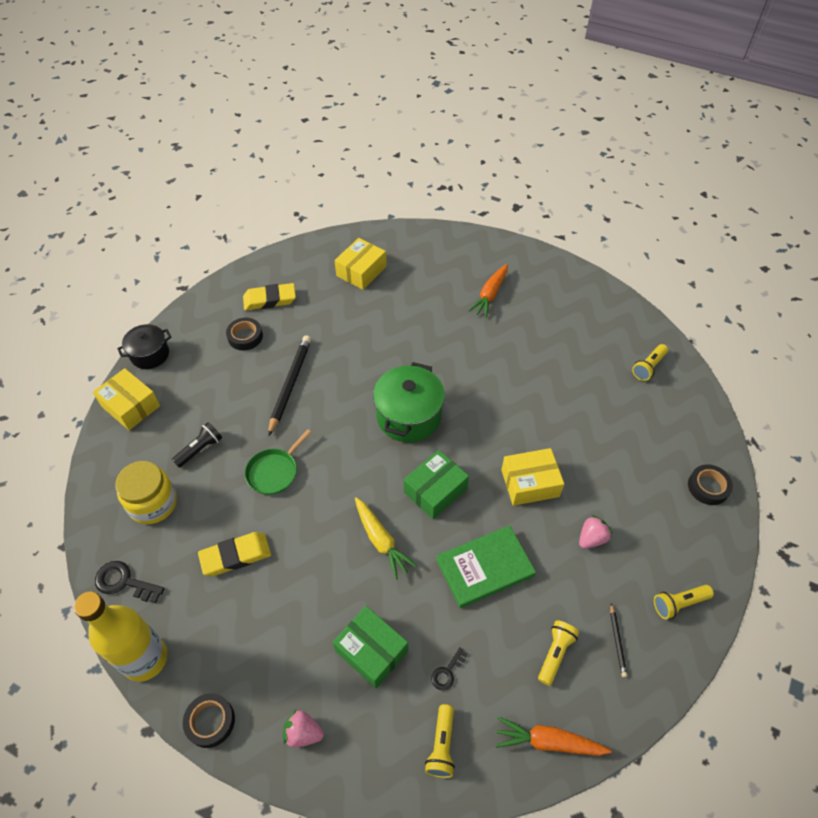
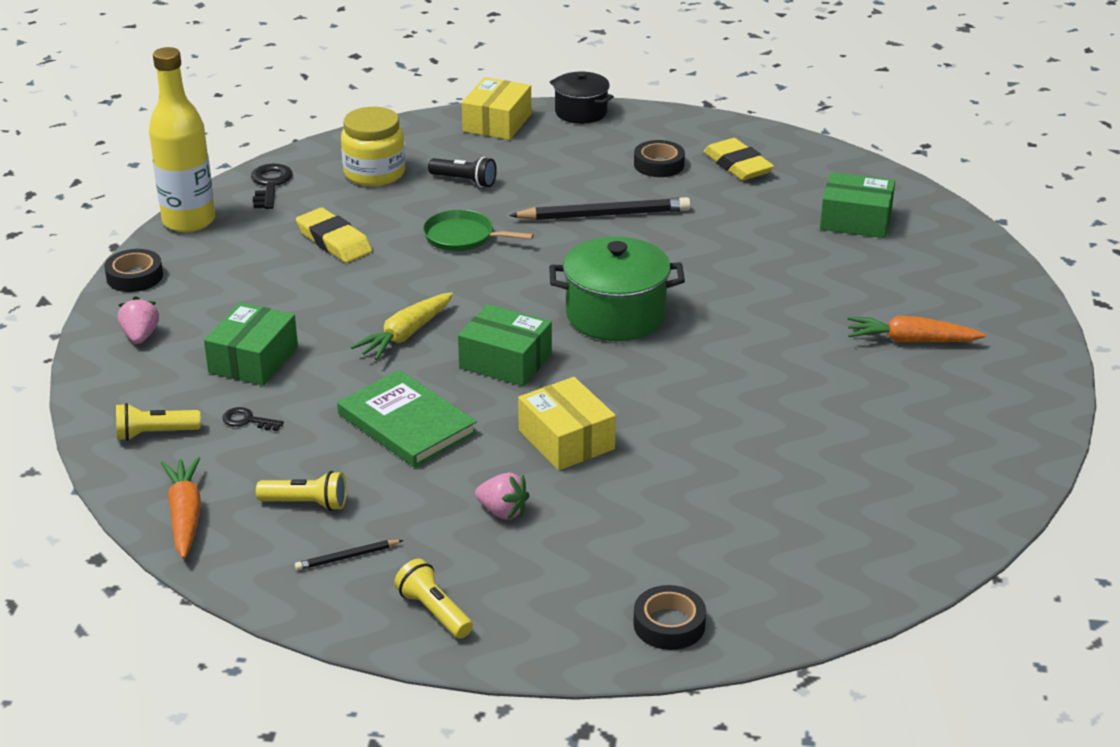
camera: 70 degrees right, 20 degrees down
yellow box [335,238,386,290] -> green box [820,172,895,238]
yellow flashlight [632,344,668,381] -> none

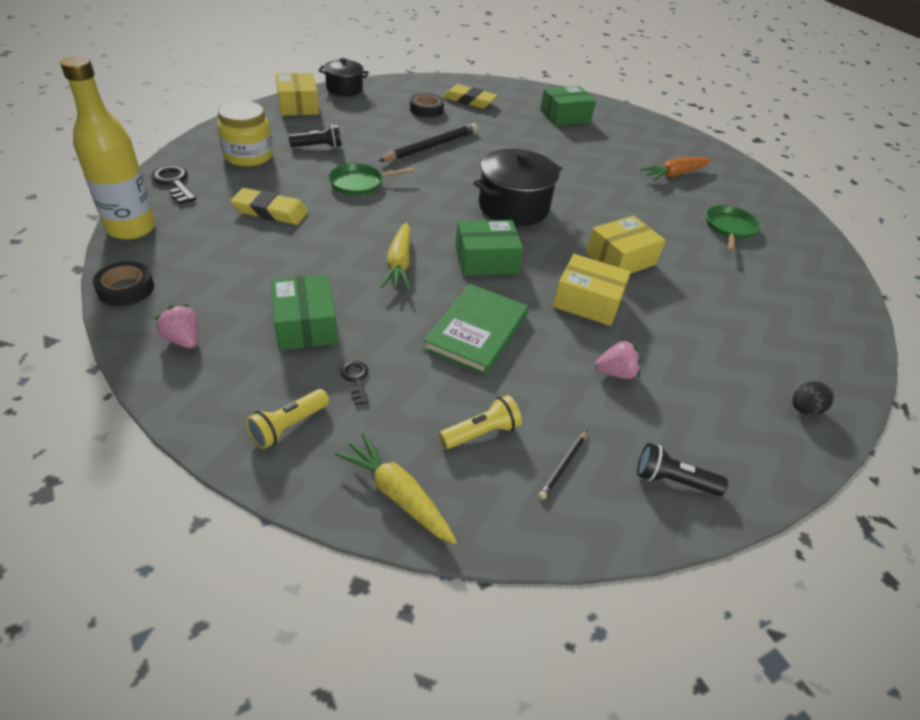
camera: 40 degrees left, 10 degrees up
orange carrot [161,457,201,559] -> yellow carrot [335,433,457,544]
black key [222,407,284,431] -> black key turned 90 degrees clockwise [340,361,369,405]
green book [337,370,477,467] -> green book turned 75 degrees counterclockwise [423,284,528,376]
yellow flashlight [394,559,473,639] -> black flashlight [637,443,728,496]
green pot [549,237,685,341] -> black pot [473,149,562,226]
black tape [633,585,706,650] -> black egg [792,381,834,415]
none -> yellow box [586,216,666,274]
none -> green pan [706,205,760,251]

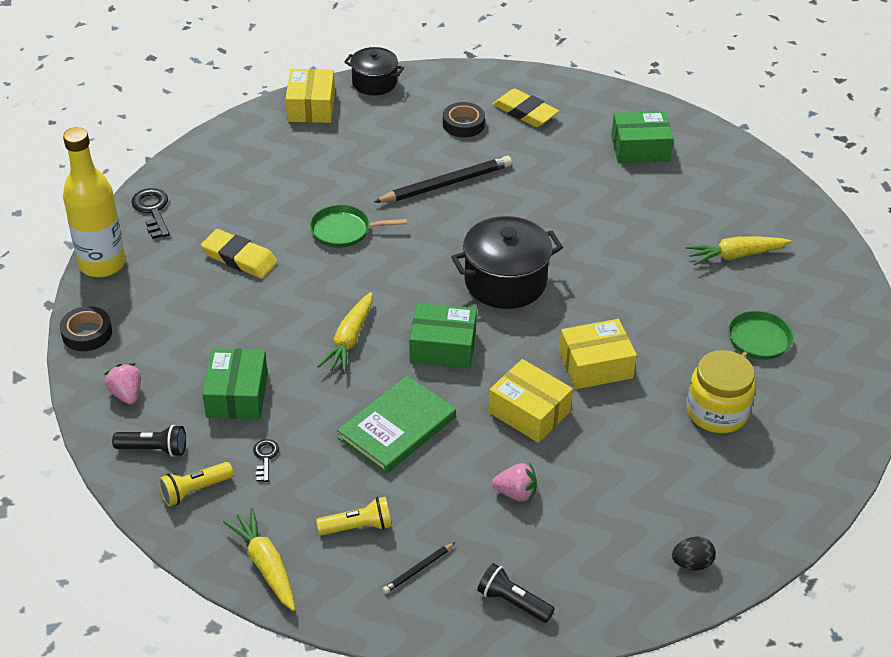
camera: 20 degrees right, 0 degrees up
yellow jar [217,101,273,167] -> yellow jar moved to [686,350,756,433]
black flashlight [289,124,341,148] -> black flashlight moved to [112,425,186,457]
orange carrot [640,157,711,181] -> yellow carrot [685,237,791,265]

